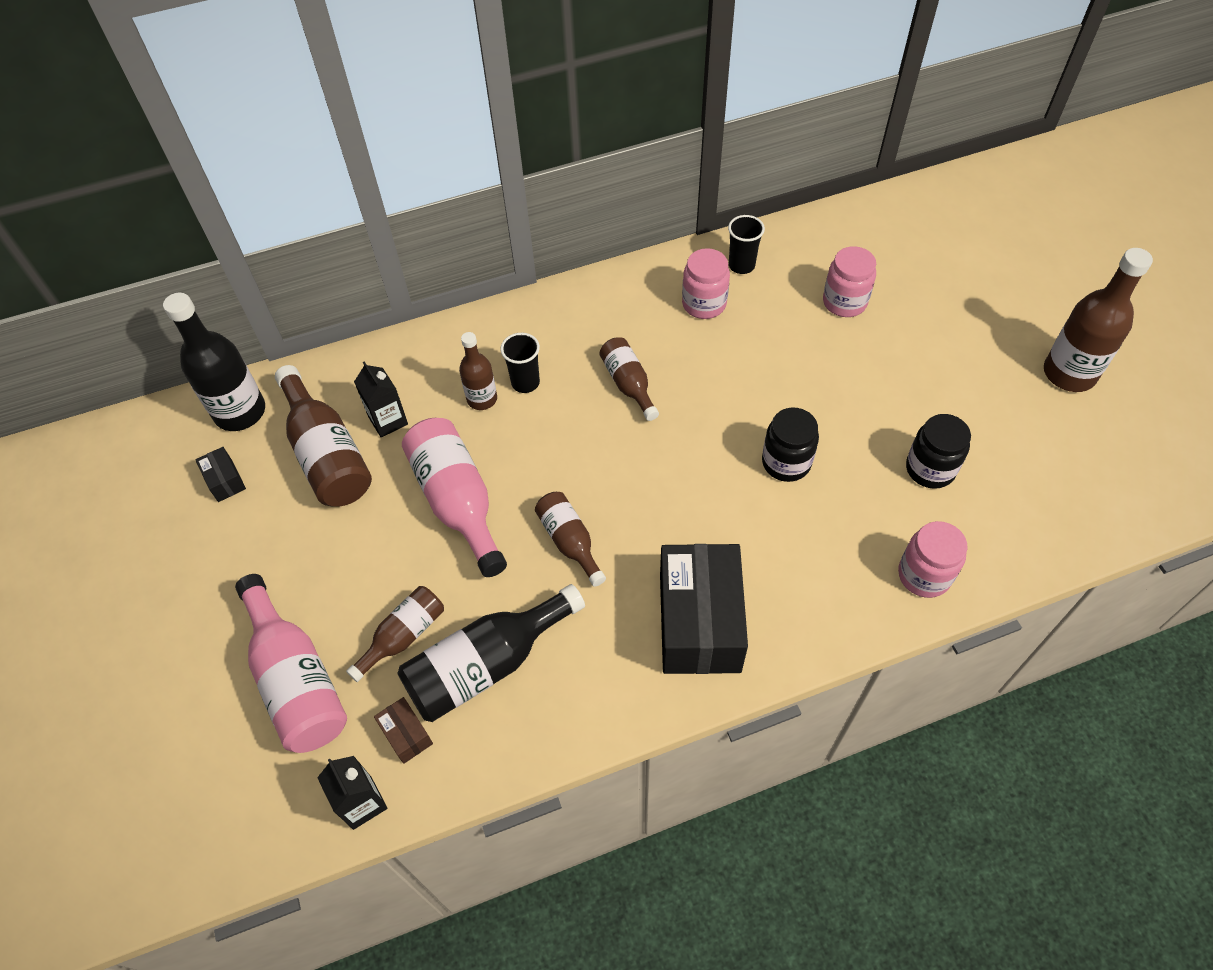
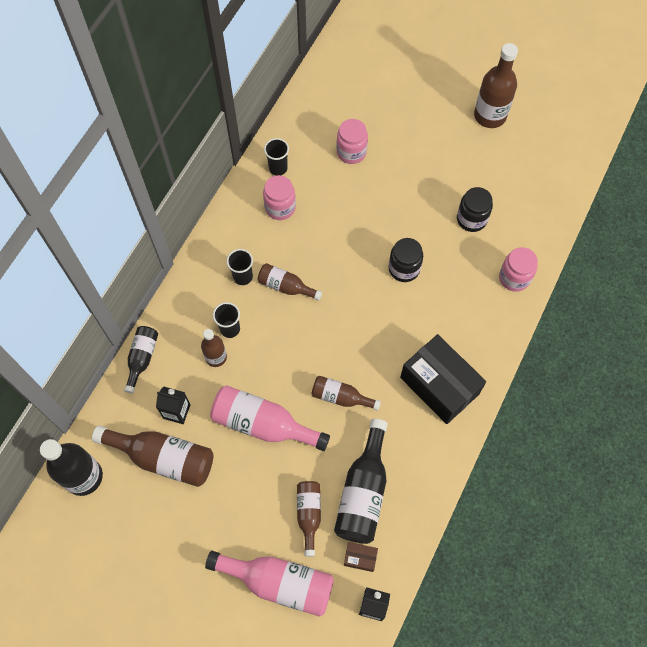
camera: 45 degrees left, 10 degrees up
black box [195,447,246,502] -> none
none -> black bottle [124,326,158,394]
none -> black cup [226,249,253,285]

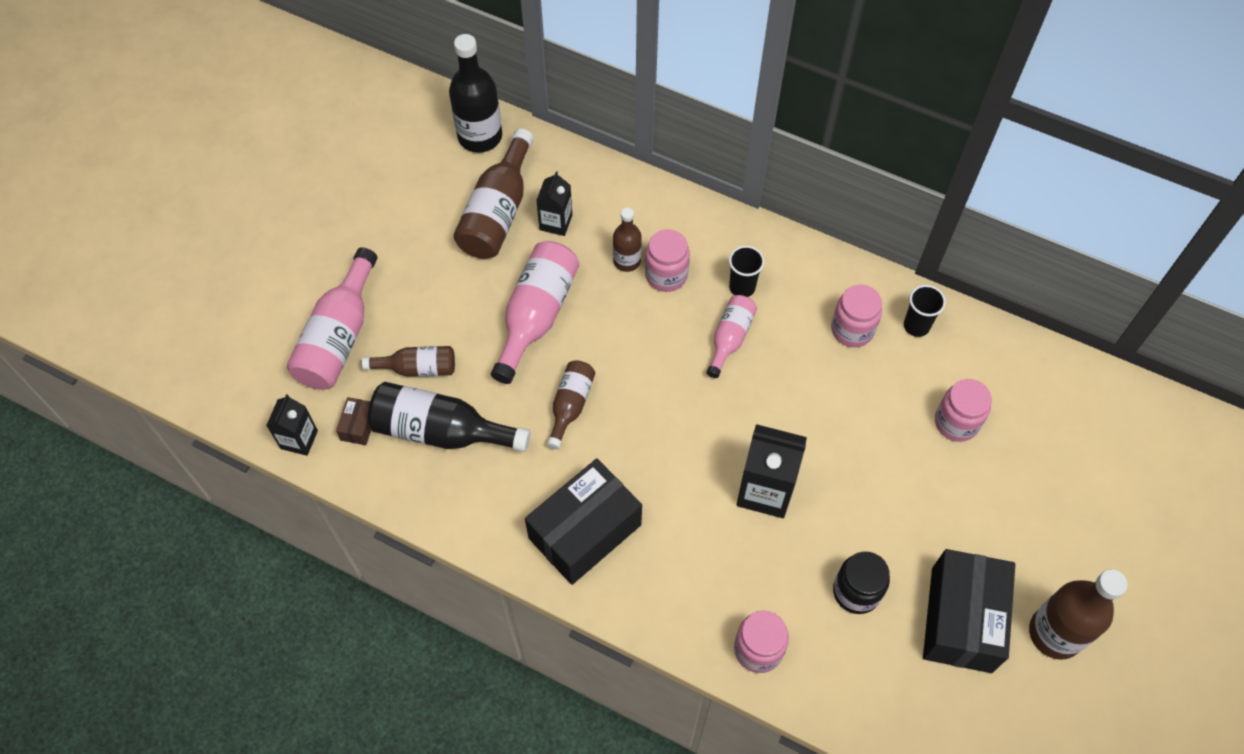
camera: 90 degrees right, 5 degrees down
black bottle [124,326,158,394] -> none
black cup [213,302,240,338] -> pink jar [645,229,690,292]
brown bottle [258,263,322,301] -> pink bottle [706,295,757,378]
black jar [389,238,423,282] -> black carton [736,424,807,518]
none -> black box [923,549,1015,673]

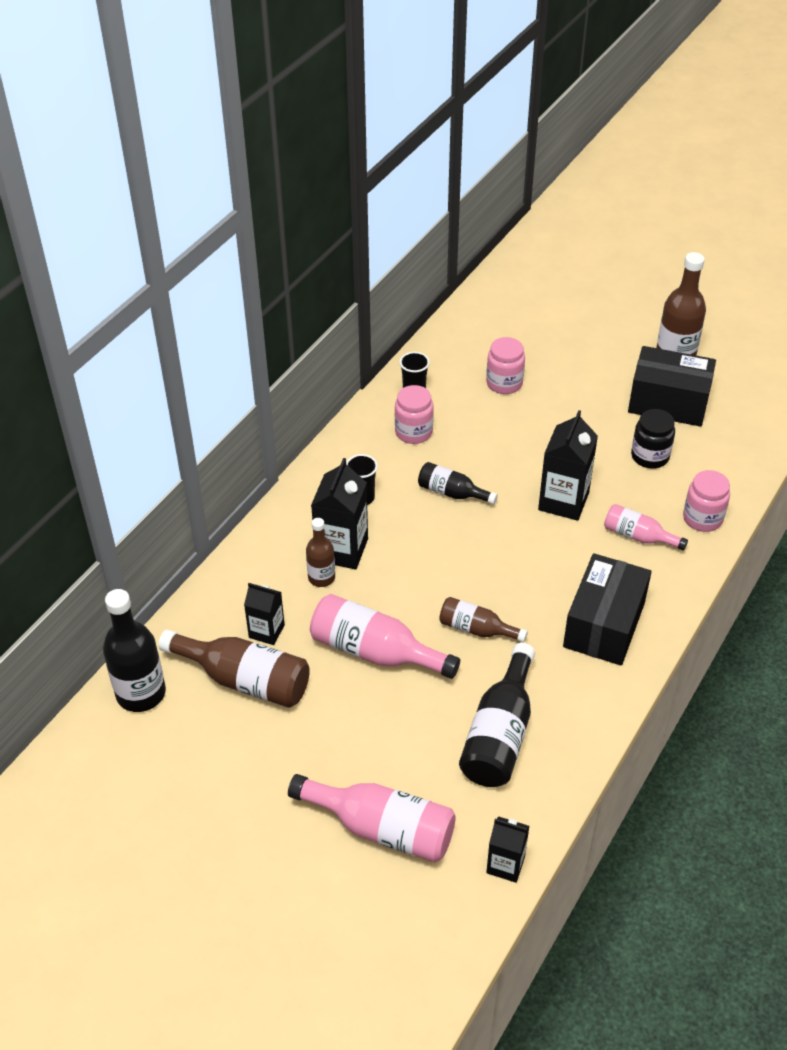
camera: 85 degrees left, 15 degrees down
brown box [336,397,371,445] -> none
brown bottle [362,346,455,377] -> none
black box [525,458,642,585] -> black box turned 60 degrees clockwise [563,553,652,665]
pink jar [645,229,690,292] -> black carton [311,458,368,569]
pink bottle [706,295,757,378] -> pink bottle moved to [604,504,688,551]
none -> black bottle [418,462,498,505]

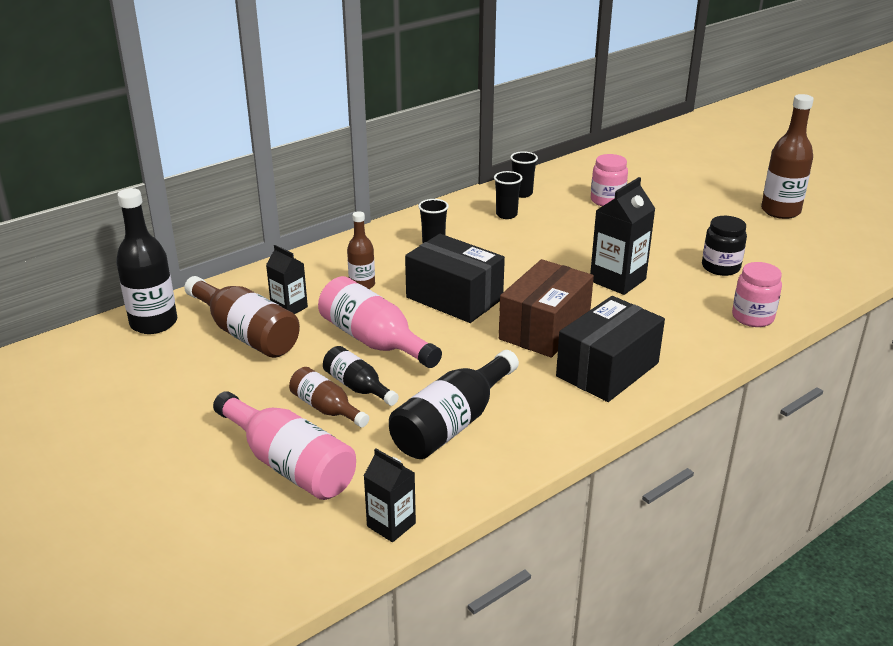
camera: 20 degrees right, 15 degrees down
black carton [311,458,368,569] -> none
pink jar [395,385,434,444] -> black cup [494,171,522,219]
black bottle [418,462,498,505] -> black bottle moved to [323,346,399,406]
brown bottle [439,597,528,643] -> brown bottle moved to [289,367,369,427]
pink bottle [604,504,688,551] -> none
black box [628,346,716,427] -> black box moved to [405,234,505,323]
none -> brown box [499,259,594,358]

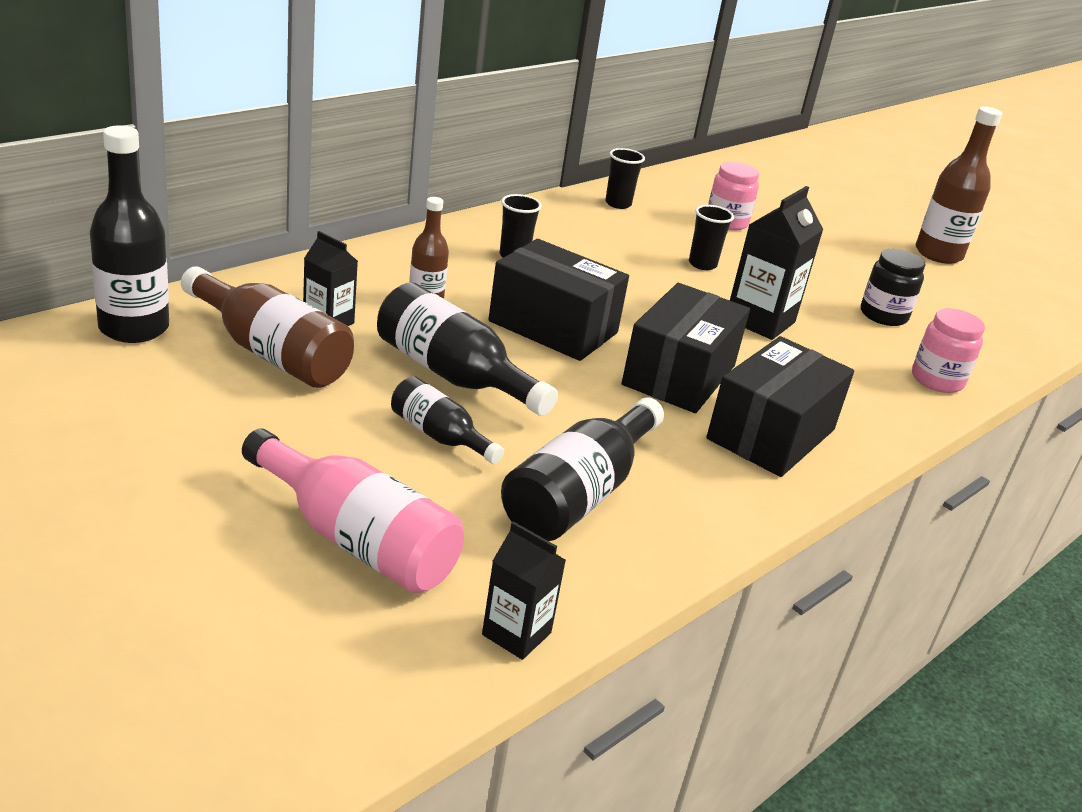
camera: 10 degrees left, 0 degrees up
brown bottle [289,367,369,427] -> none
pink bottle [318,276,442,368] -> black bottle [377,282,558,416]
black cup [494,171,522,219] -> black cup moved to [689,205,734,270]
brown box [499,259,594,358] -> black box [622,283,750,413]

